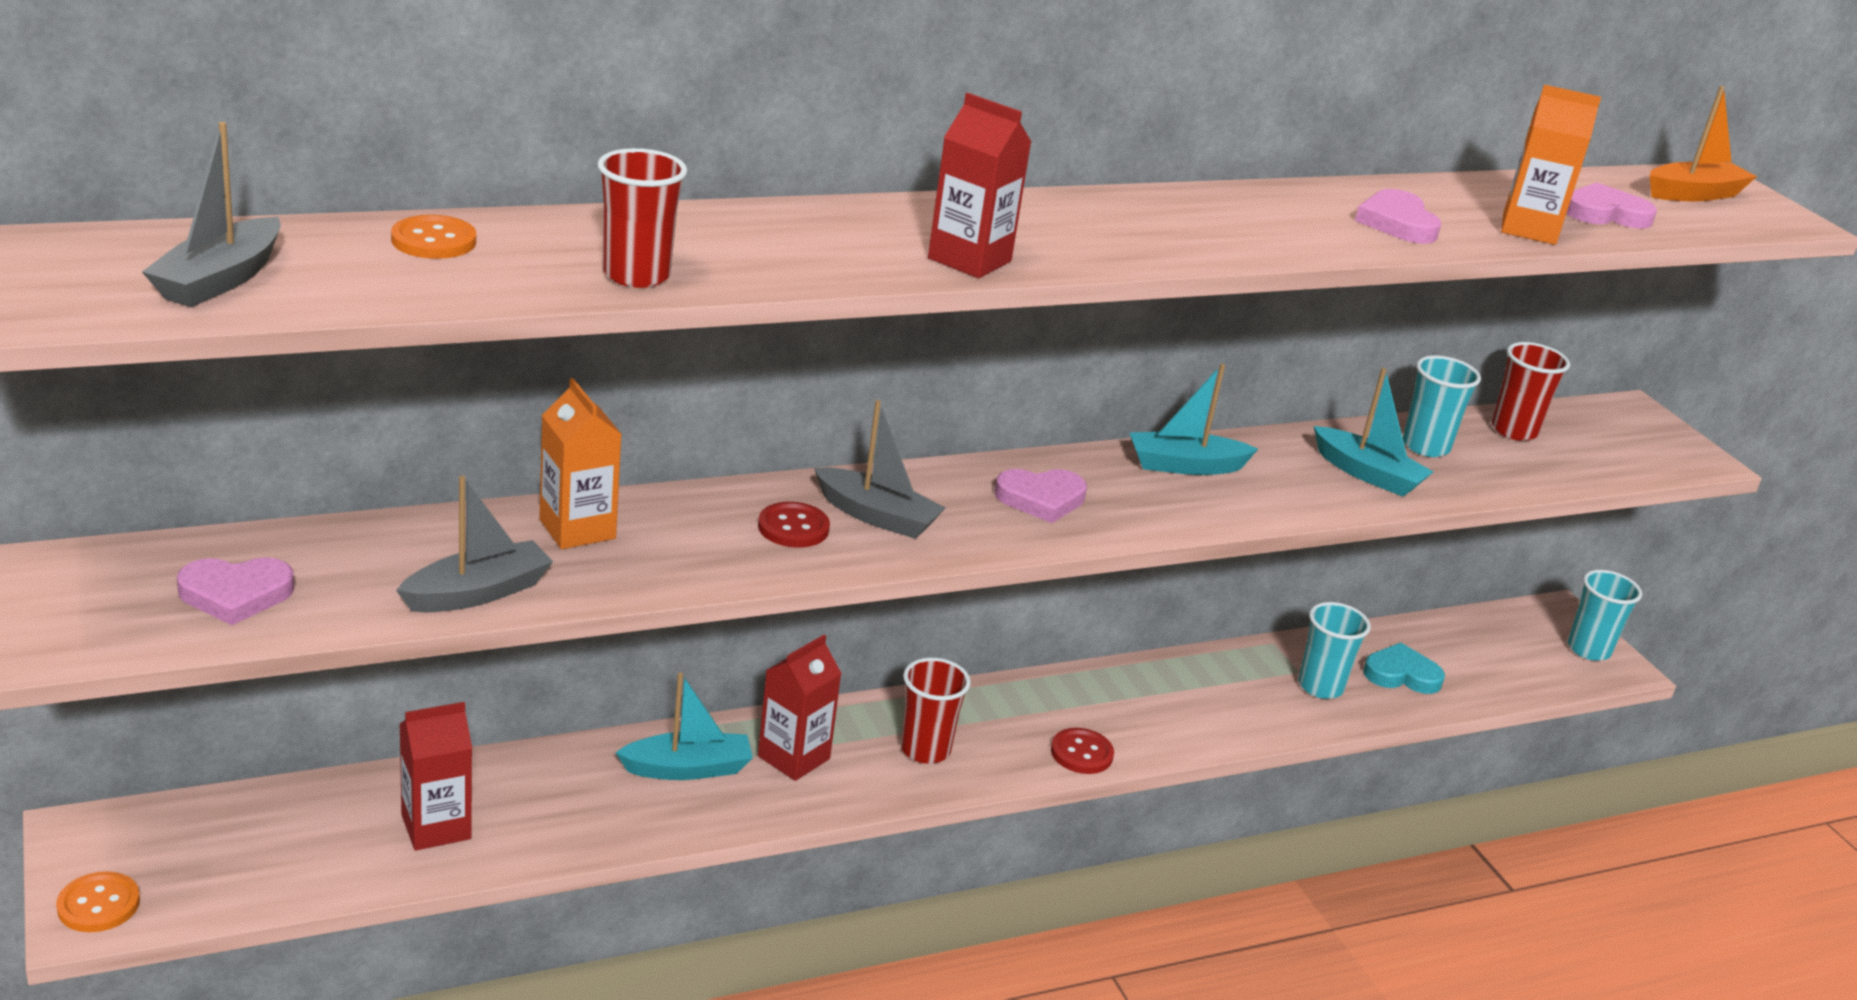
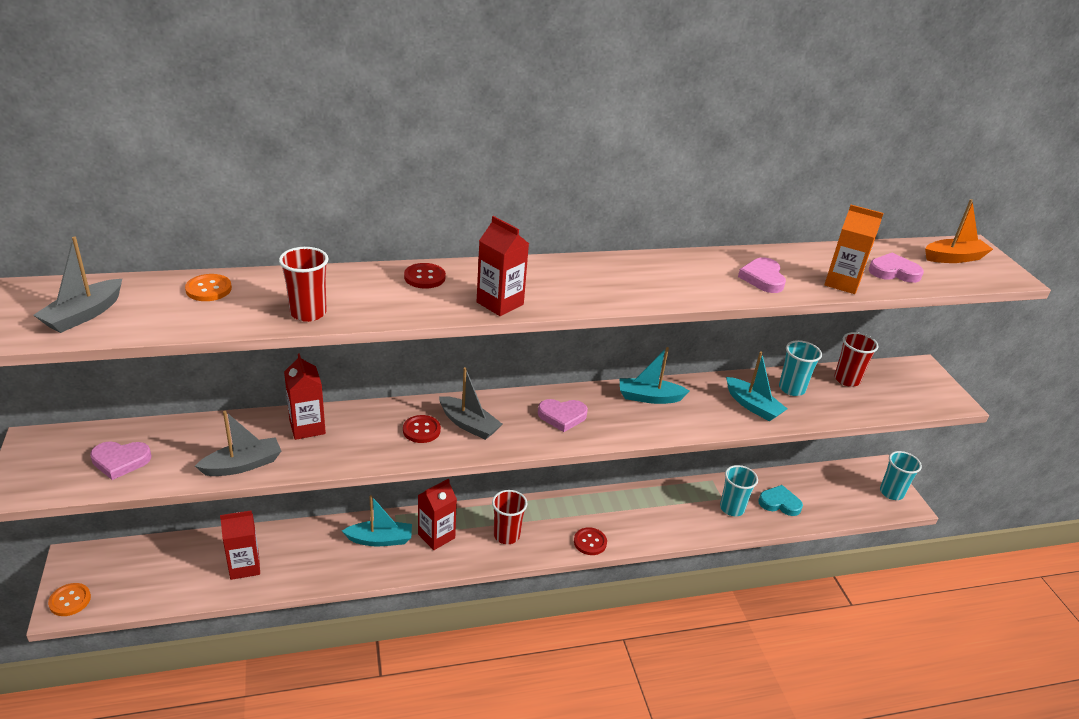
camera: 10 degrees right, 5 degrees up
orange carton [539,378,622,549] -> red carton [284,353,326,440]
none -> red button [404,263,446,289]

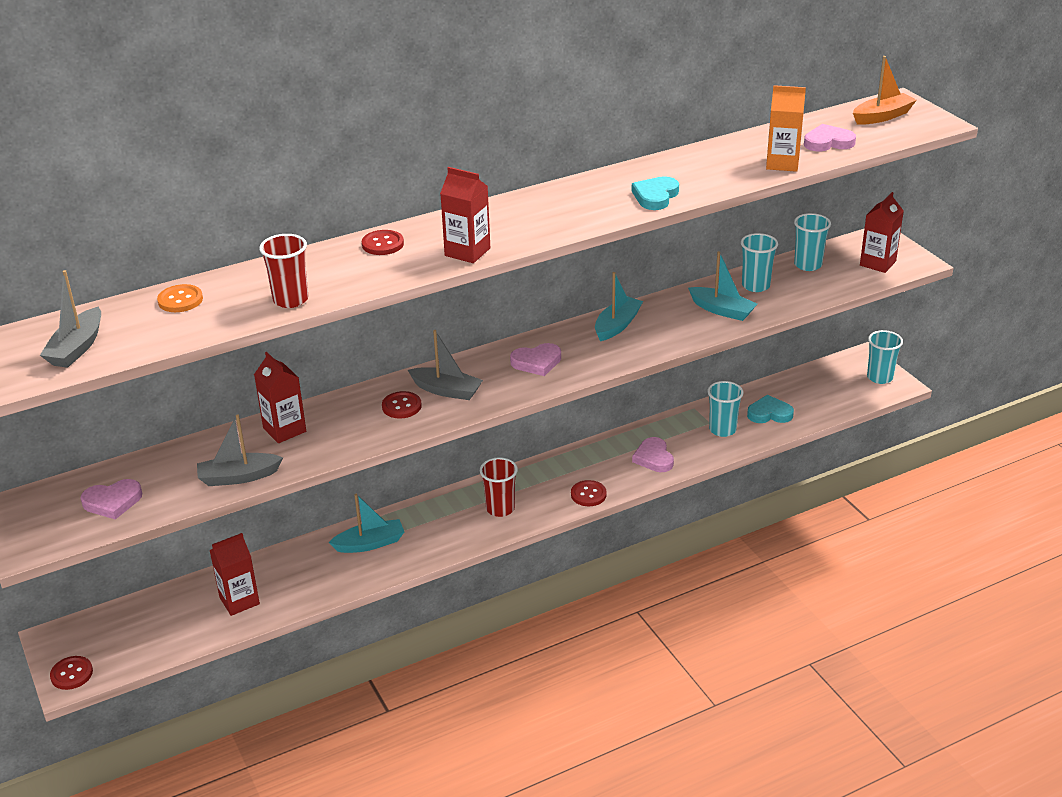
camera: 10 degrees left, 0 degrees up
orange button [48,583,91,616] -> red button [50,656,93,690]
grey boat [195,411,281,476] -> grey boat turned 150 degrees counterclockwise [197,414,283,486]
red carton [418,478,457,550] -> red carton moved to [860,192,904,273]
turquoise boat [620,347,689,404] -> turquoise boat turned 135 degrees clockwise [595,272,643,341]
pink heart [738,257,786,293] -> pink heart moved to [632,437,674,472]
red cup [834,332,878,387] -> turquoise cup [794,213,831,271]
none -> turquoise heart [631,176,679,210]

